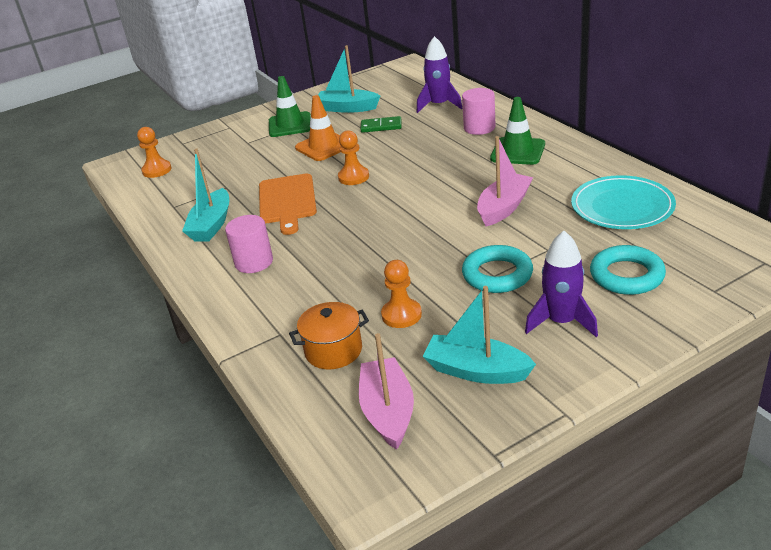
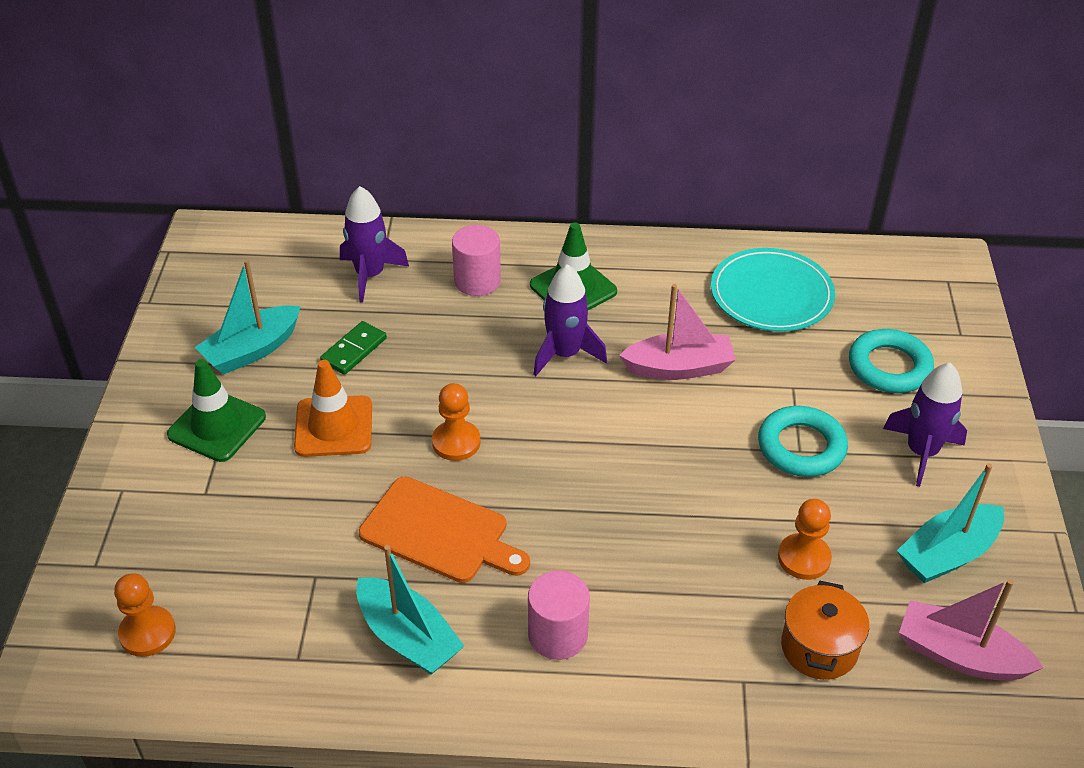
camera: 60 degrees left, 10 degrees up
pink boat [477,136,533,227] -> pink boat turned 105 degrees clockwise [619,284,736,380]
none -> purple rocket [533,264,607,376]

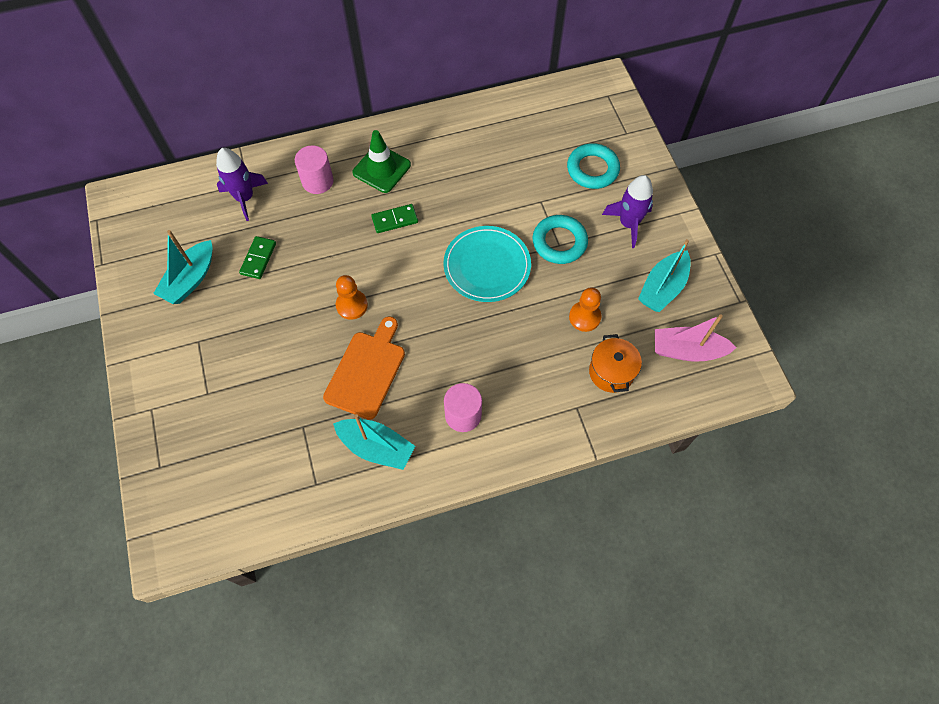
camera: 20 degrees left, 20 degrees up
orange pawn [114,573,176,657] -> none
green traffic cone [167,359,266,462] -> none
orange traffic cone [294,360,372,457] -> none
orange cutting board [359,476,530,583] -> orange cutting board turned 75 degrees counterclockwise [323,316,405,420]
purple rocket [533,264,607,376] -> green domino [371,204,418,233]
pink boat [619,284,736,380] -> none
turquoise plate [711,248,835,331] -> turquoise plate moved to [444,226,531,302]

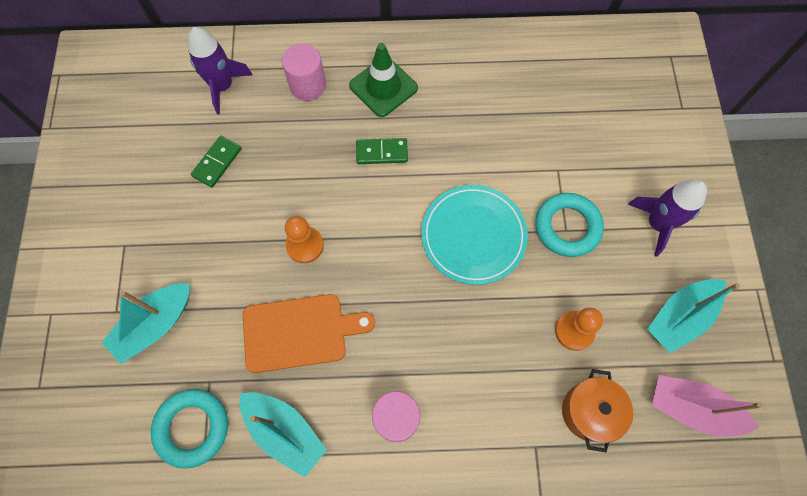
camera: 15 degrees right, 5 degrees up
turquoise boat [153,230,213,304] -> turquoise boat moved to [102,283,190,364]
orange cutting board [323,316,405,420] -> orange cutting board turned 45 degrees clockwise [243,294,375,373]
turquoise ring [567,143,620,189] -> turquoise ring moved to [151,389,228,469]

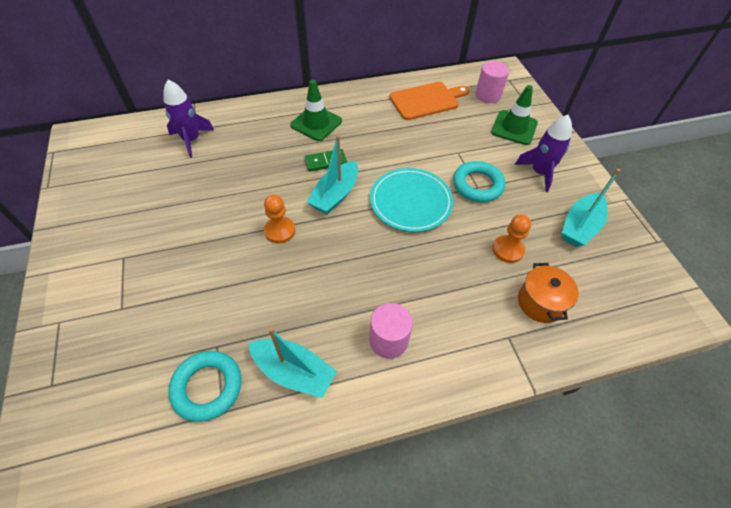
camera: 15 degrees left, 15 degrees down
turquoise boat [102,283,190,364] -> turquoise boat moved to [307,135,358,215]
green domino [191,136,242,188] -> none
orange cutting board [243,294,375,373] -> orange cutting board moved to [389,82,469,120]
pink cylinder [282,43,326,101] -> pink cylinder moved to [475,61,509,103]
pink boat [652,375,762,436] -> none
none -> green traffic cone [491,85,538,145]

